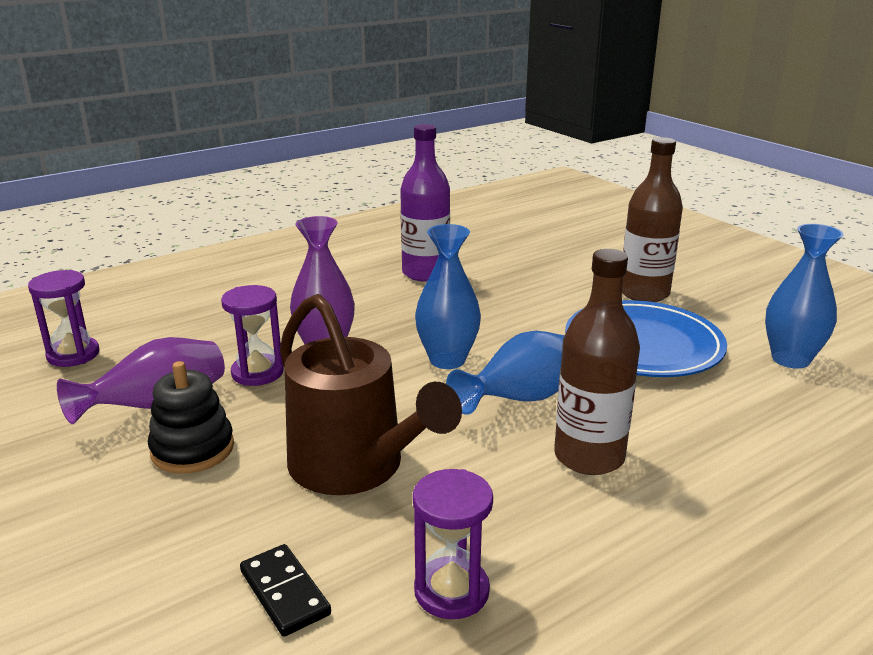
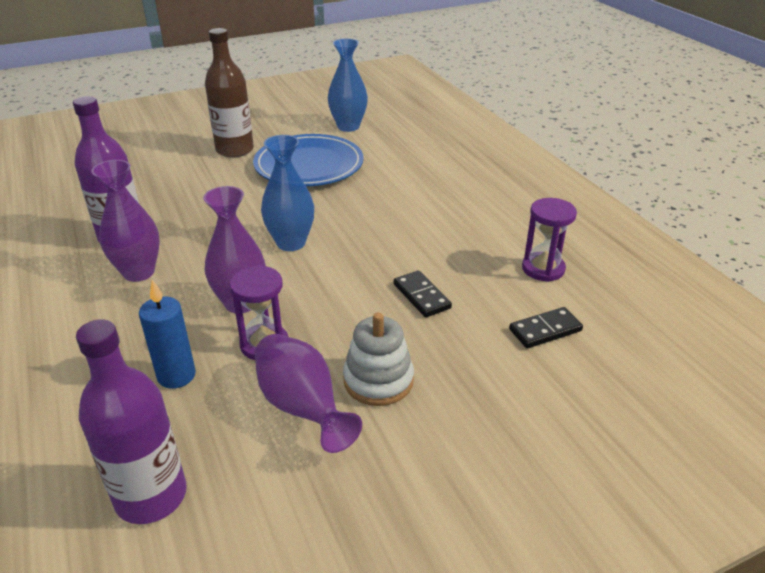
camera: 80 degrees left, 10 degrees up
purple hourglass [28,270,100,367] -> purple bottle [76,319,187,524]
black stacking toy [148,361,234,474] -> white stacking toy [343,312,414,406]
brown watering can [280,294,462,495] -> black domino [394,270,452,317]
blue vase [446,331,565,415] -> none
brown bottle [554,249,640,475] -> none
none -> purple vase [91,160,160,282]
none -> blue candle [139,280,196,389]

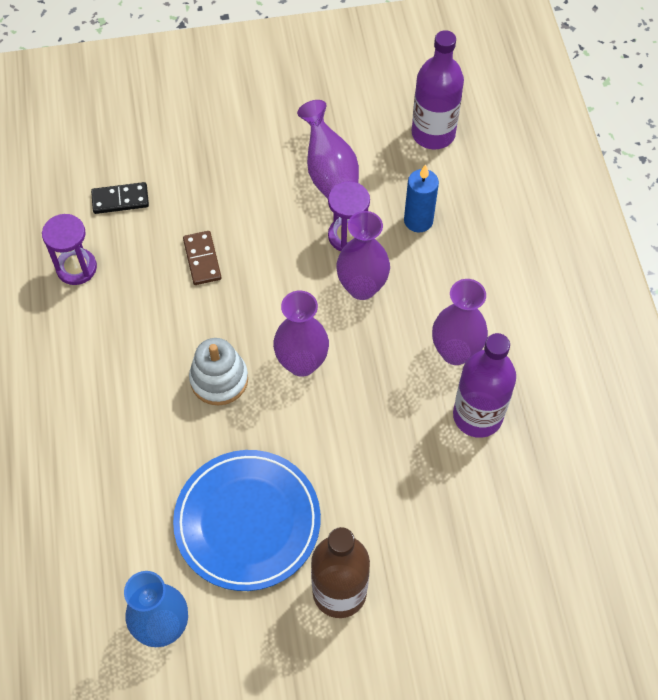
camera: 165 degrees left, 25 degrees up
blue vase [261,135,314,251] -> purple vase [273,291,329,377]
white stacking toy [343,312,414,406] -> white stacking toy moved to [189,338,248,406]
black domino [394,270,452,317] -> brown domino [183,231,222,285]

